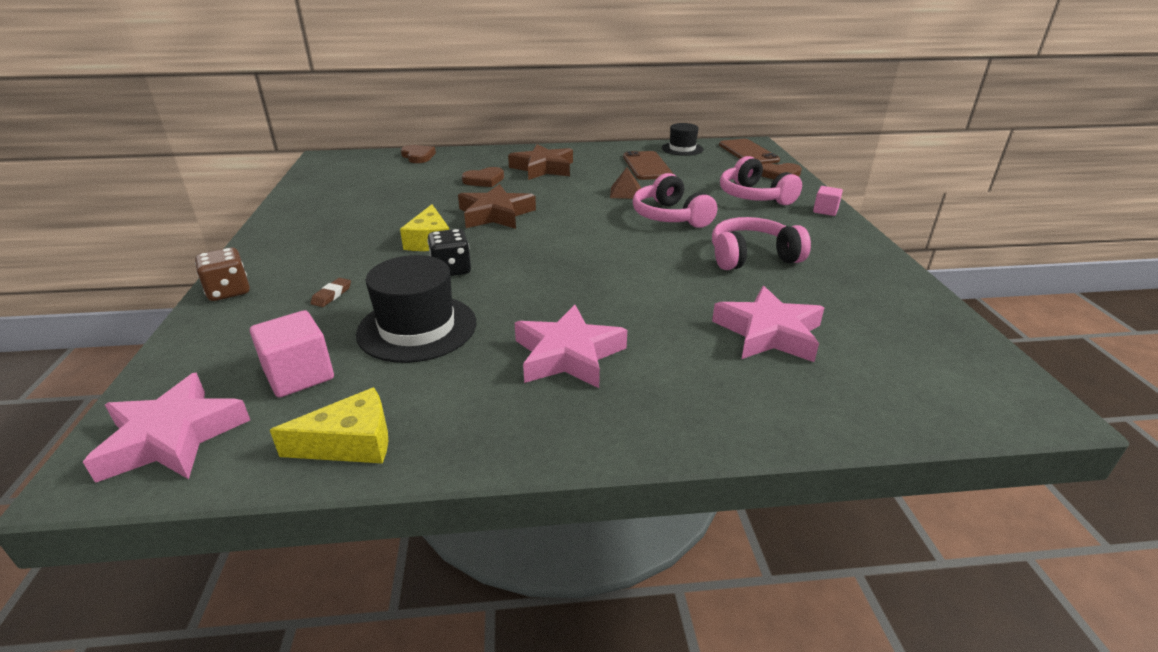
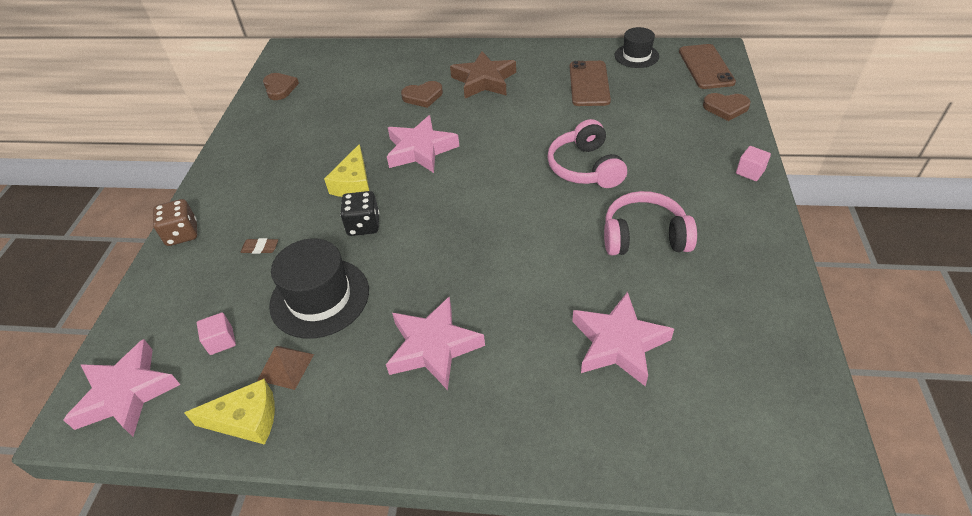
camera: 15 degrees right, 15 degrees up
pink cube [250,310,334,398] -> pink cube [197,313,236,355], size x0.60
brown eraser [310,278,351,307] -> brown eraser turned 60 degrees clockwise [240,238,278,254]
brown heart [401,145,436,163] -> brown heart moved to [263,73,299,100]
brown star [458,184,536,229] -> pink star [387,115,459,173]
brown pyramid [610,167,641,199] -> brown pyramid moved to [257,346,314,390]
pink headphones [720,156,802,205] -> none

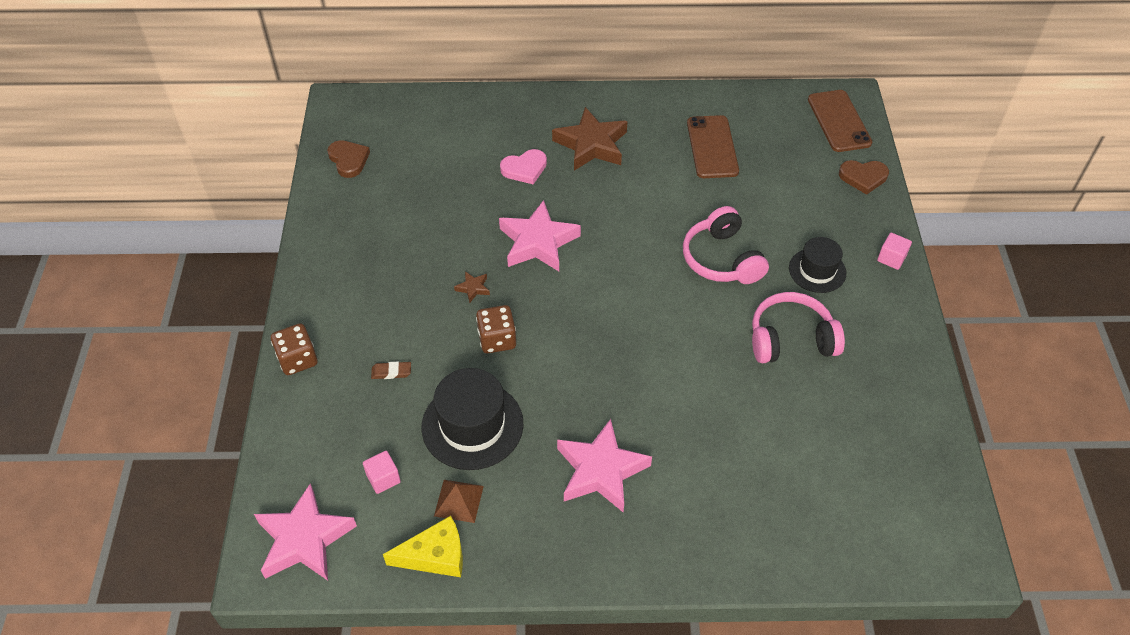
camera: 10 degrees left, 5 degrees up
yellow cheese [324,144,369,197] -> brown star [454,271,490,303]
black dice [340,191,379,236] -> brown dice [476,305,516,353]
brown heart [401,81,443,108] -> pink heart [500,149,547,184]
pink star [572,292,674,386] -> none
black hat [615,27,659,68] -> black hat moved to [789,237,846,293]

